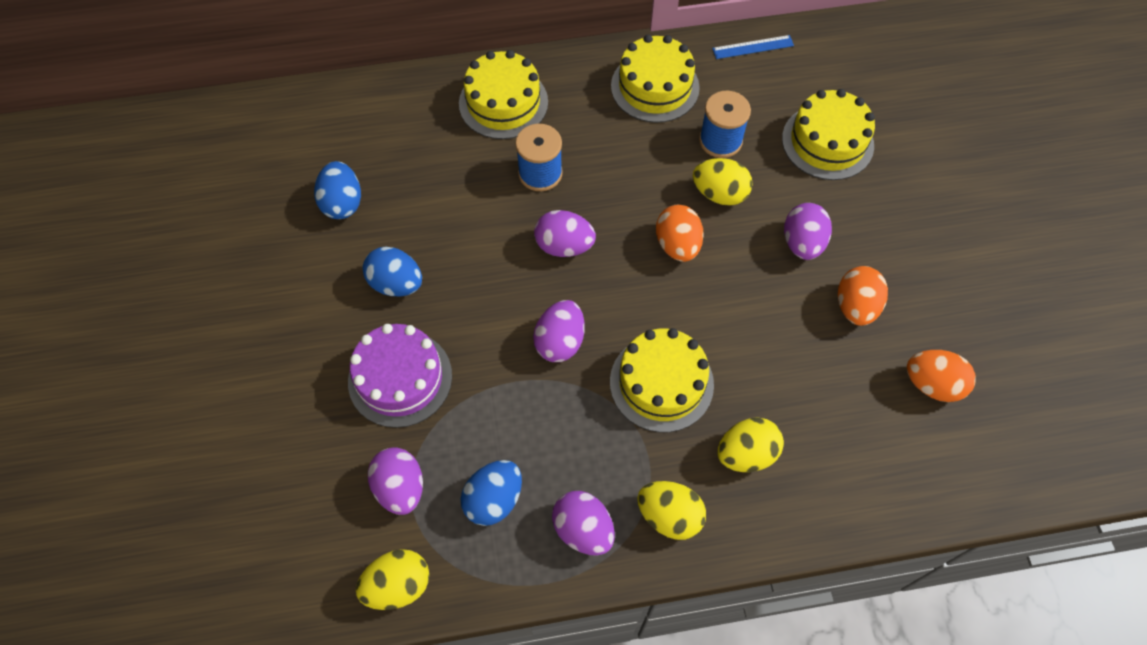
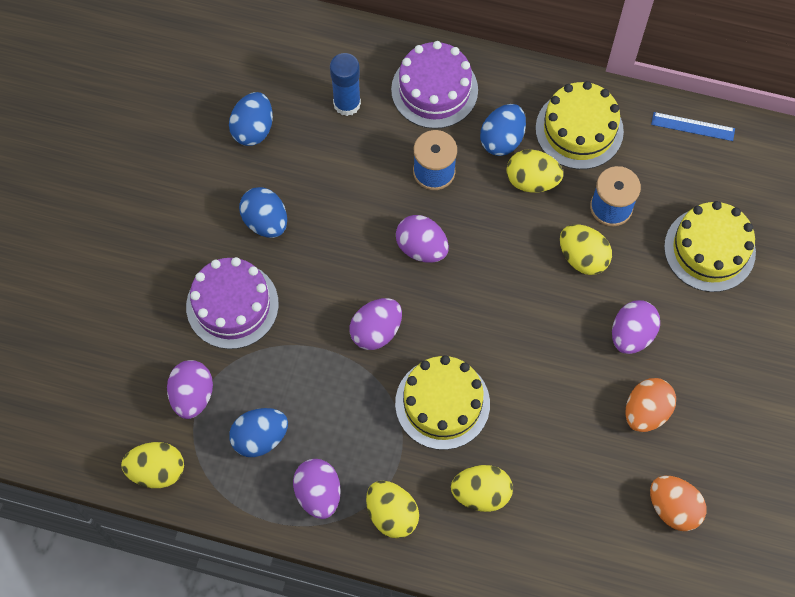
camera: 25 degrees right, 5 degrees up
yellow cake [459,50,548,139] -> purple cake [391,41,478,129]
orange egg [656,205,704,262] -> none
none -> blue glue stick [330,53,361,116]
none -> blue egg [480,104,526,156]
none -> yellow egg [506,149,563,193]

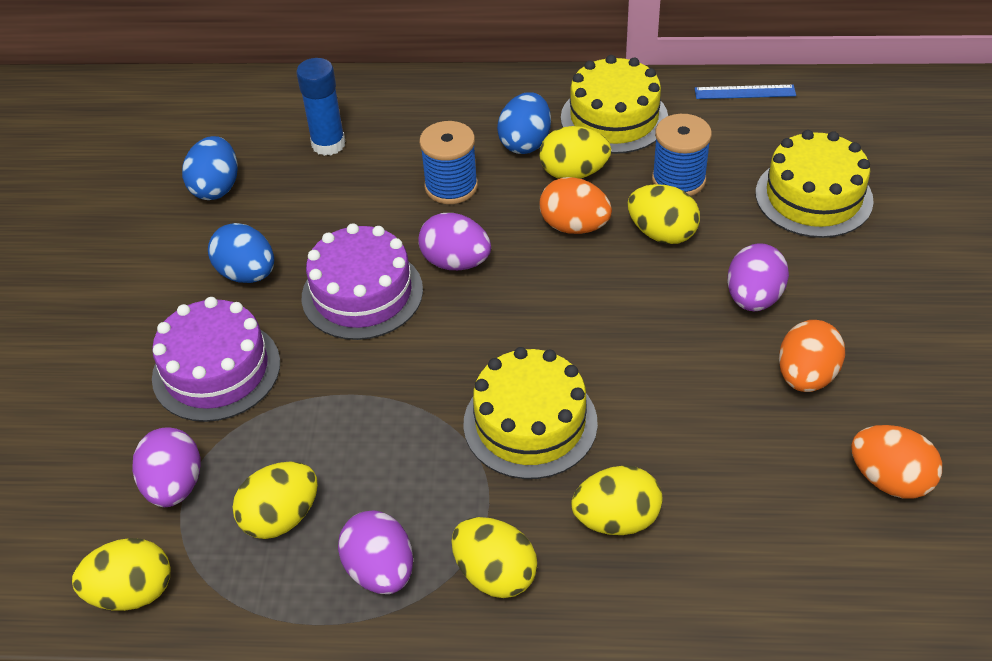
camera: 10 degrees left, 20 degrees down
blue egg [229,408,288,457] -> yellow egg [232,461,318,539]
purple egg [350,298,402,350] -> none
purple cake [391,41,478,129] -> purple cake moved to [302,223,423,340]
none -> orange egg [540,177,612,234]

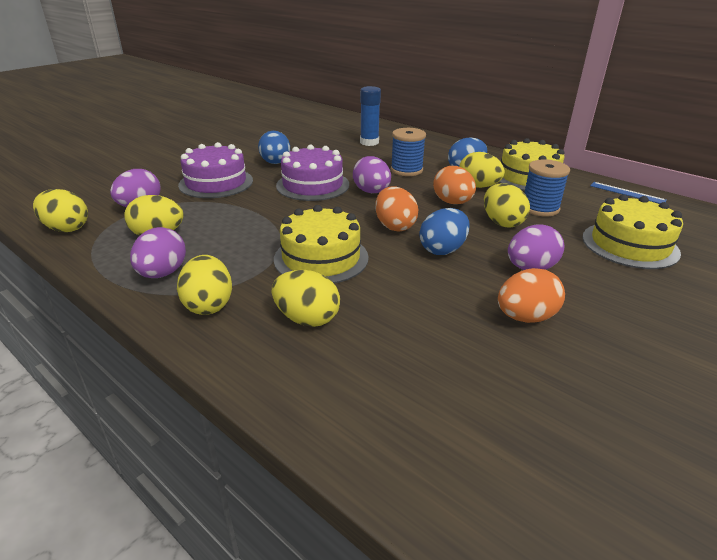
camera: 35 degrees right, 15 degrees down
blue egg [182,136,238,200] -> blue egg moved to [419,208,470,255]
orange egg [851,425,942,499] -> orange egg moved to [375,187,418,231]

